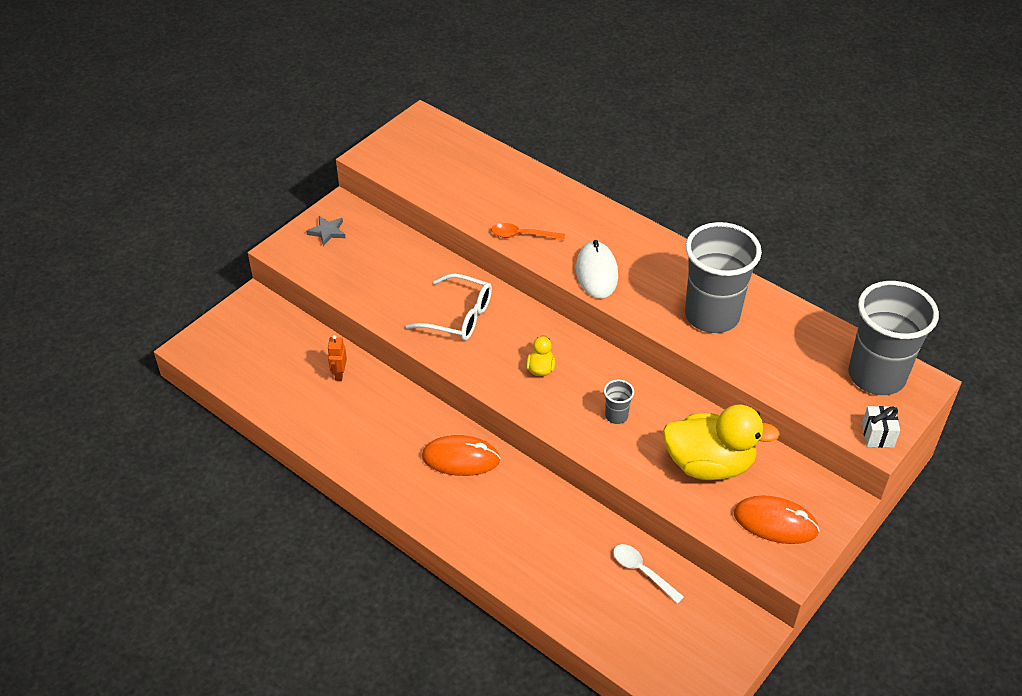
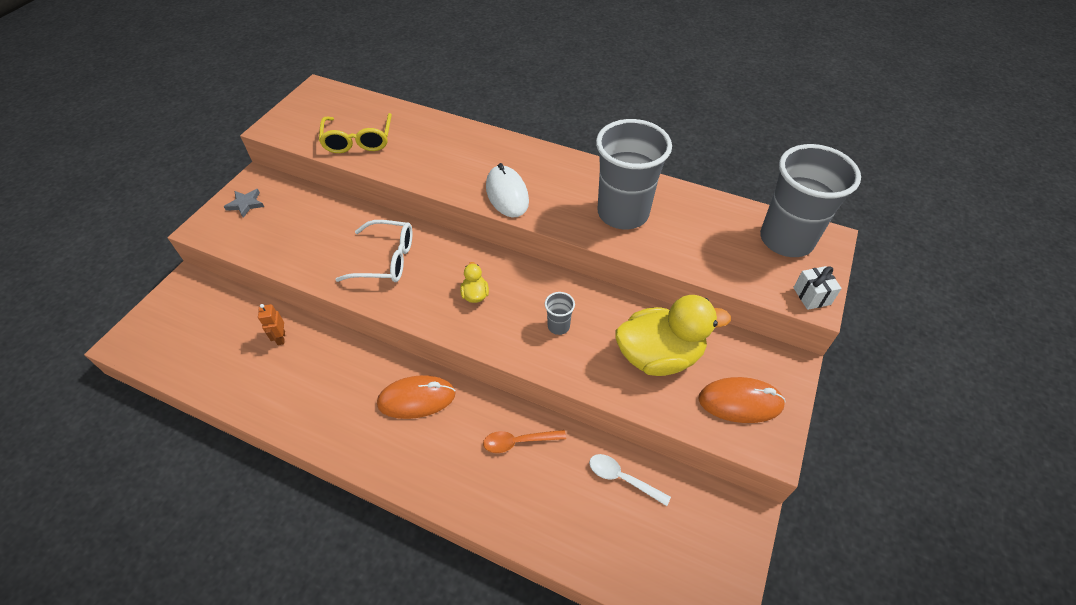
camera: 15 degrees left, 5 degrees up
orange spoon [491,223,565,240] -> orange spoon moved to [483,430,566,453]
none -> yellow glasses [319,113,392,153]

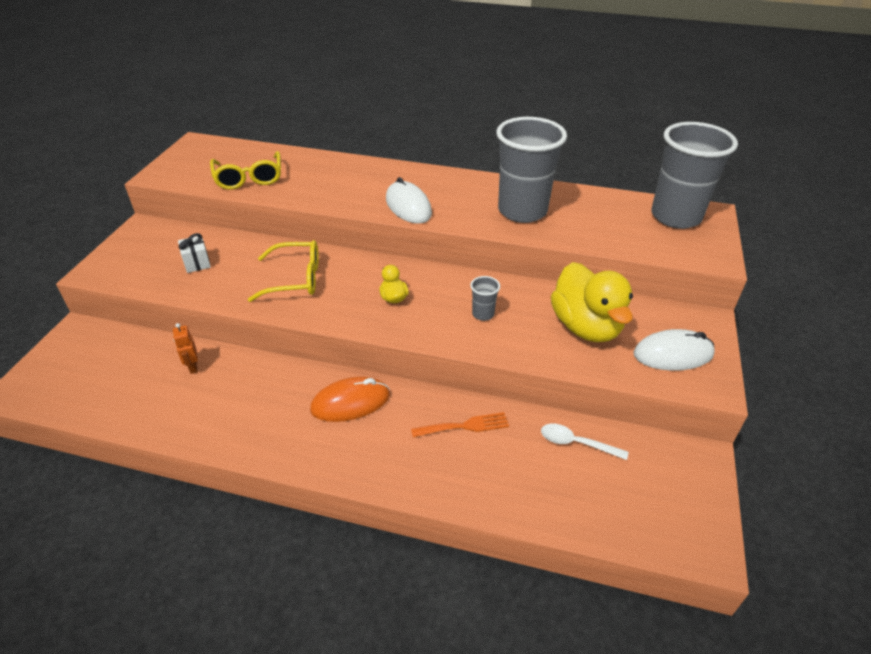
camera: 10 degrees left, 10 degrees down
grey star [224,189,264,218] -> none
white glasses [335,220,412,282] -> yellow glasses [248,240,319,302]
orange spoon [483,430,566,453] -> orange fork [411,412,509,437]
yellow duck [615,295,731,376] -> yellow duck turned 90 degrees clockwise [551,262,633,342]
orange mouse [698,377,786,423] -> white mouse [633,329,715,371]
white gift [793,266,842,310] -> white gift moved to [178,233,211,273]

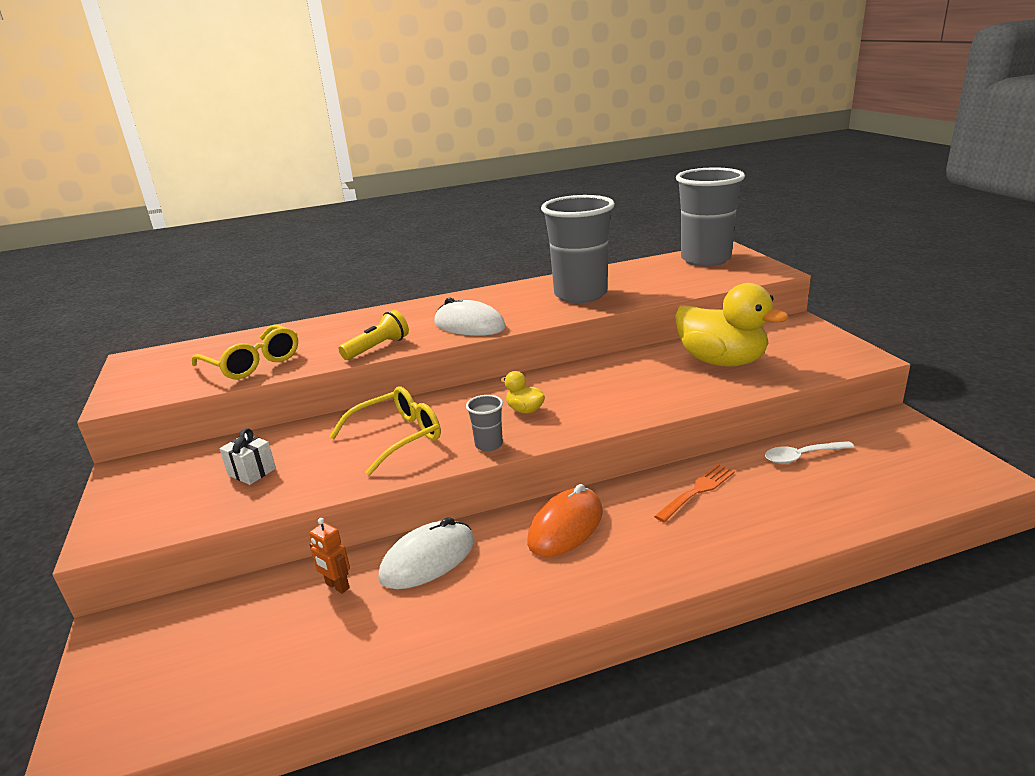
camera: 30 degrees left, 15 degrees down
grey cup [470,276,500,321] -> grey cup moved to [466,395,503,452]
white mouse [633,329,715,371] -> white mouse moved to [378,517,474,589]
none -> yellow flashlight [339,310,409,360]

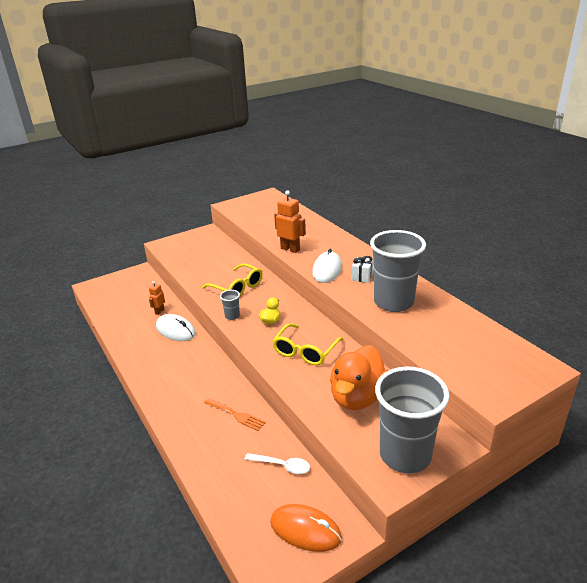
camera: 75 degrees right, 5 degrees up
yellow glasses [192,324,298,379] -> yellow glasses moved to [272,323,344,365]
white gift [219,428,276,485] -> white gift moved to [352,256,373,283]
yellow flashlight [339,310,409,360] -> orange robot [274,190,306,253]
orange mouse [527,484,603,557] -> orange mouse moved to [270,504,342,552]
yellow duck [675,283,789,367] -> orange duck [330,345,388,410]
grey cup [676,168,745,266] -> grey cup moved to [375,366,449,473]
white spoon [765,441,855,464] -> white spoon turned 135 degrees clockwise [245,453,310,474]

